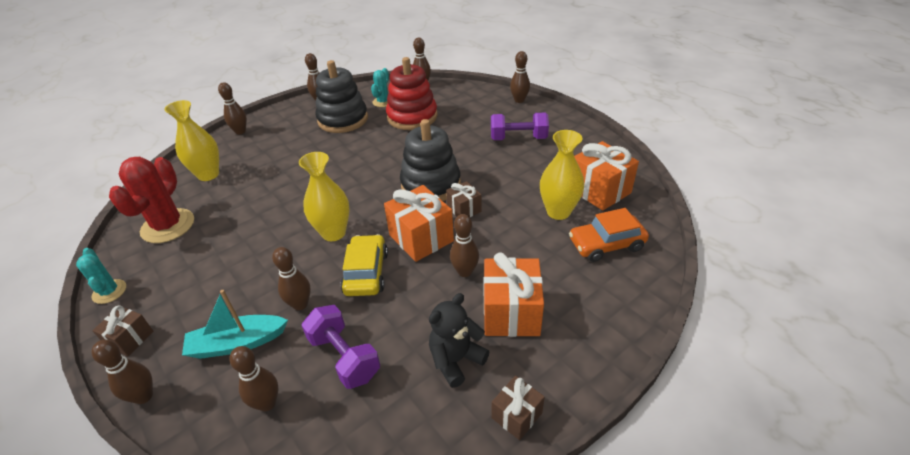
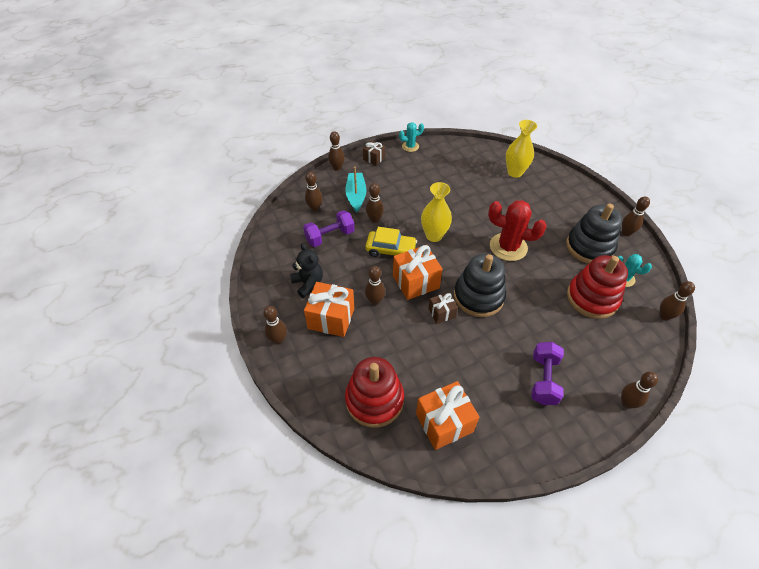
camera: 100 degrees right, 10 degrees up
red cactus [109,157,194,243] -> red cactus moved to [488,200,547,261]
brown bowling pin [218,82,247,135] -> brown bowling pin moved to [263,306,287,344]
brown gift [492,376,545,440] -> none
yellow vase [540,130,584,220] -> none
orange car [569,208,649,262] -> red stacking toy [345,357,404,428]

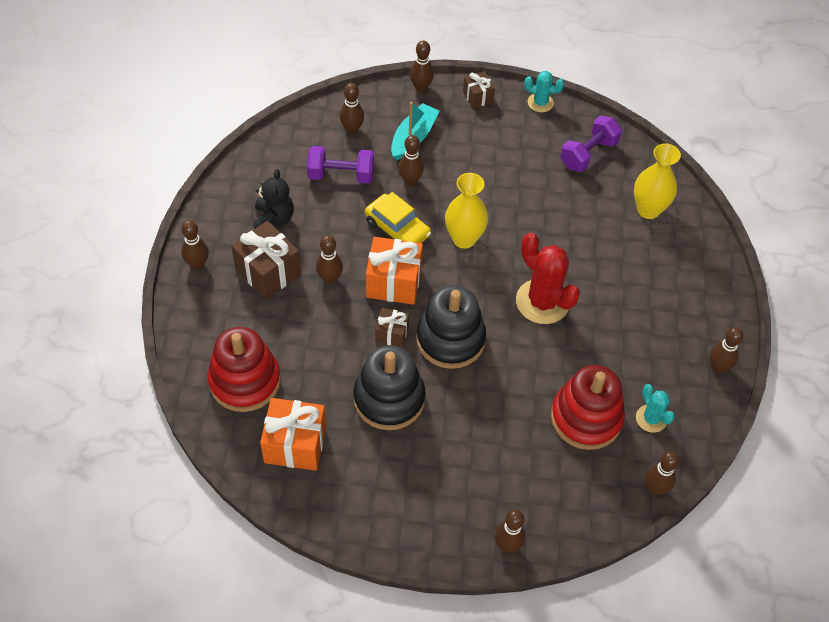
camera: 30 degrees right, 5 degrees up
orange gift [304,282,355,337] -> brown gift [231,221,301,299]
purple dumbbell [531,342,564,405] -> purple dumbbell moved to [560,115,622,172]
black stacking toy [566,203,622,264] -> black stacking toy moved to [353,345,426,430]

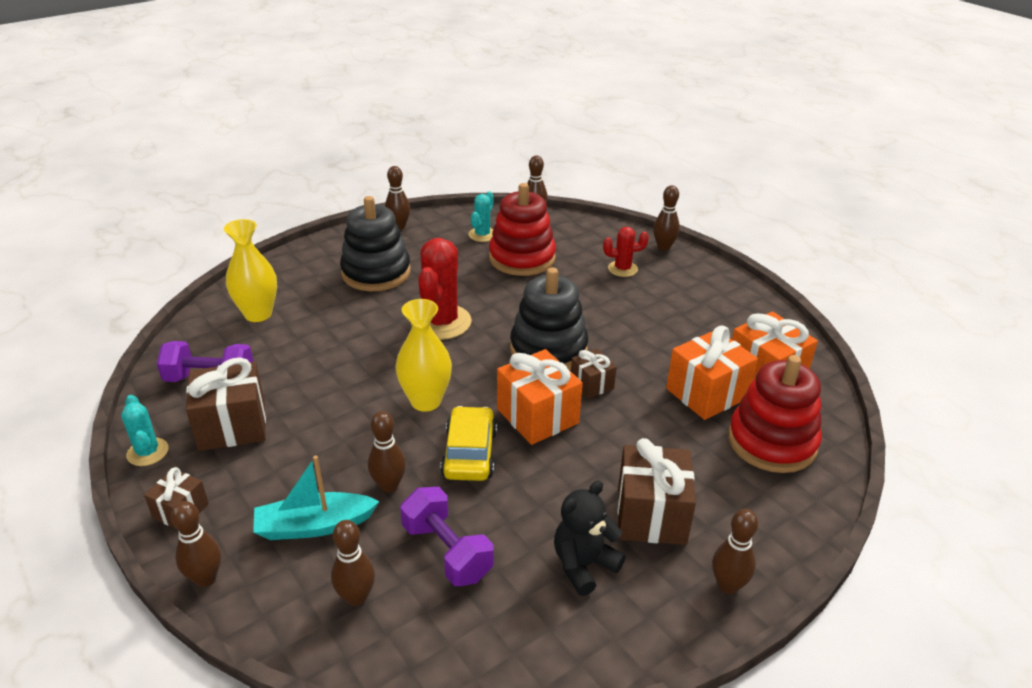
camera: 130 degrees left, 20 degrees down
brown bowling pin [316,235,343,284] -> none
black stacking toy [353,345,426,430] -> black stacking toy moved to [340,196,411,291]
none -> brown gift [186,357,266,451]
none -> red cactus [603,227,649,277]
none -> orange gift [666,325,758,420]

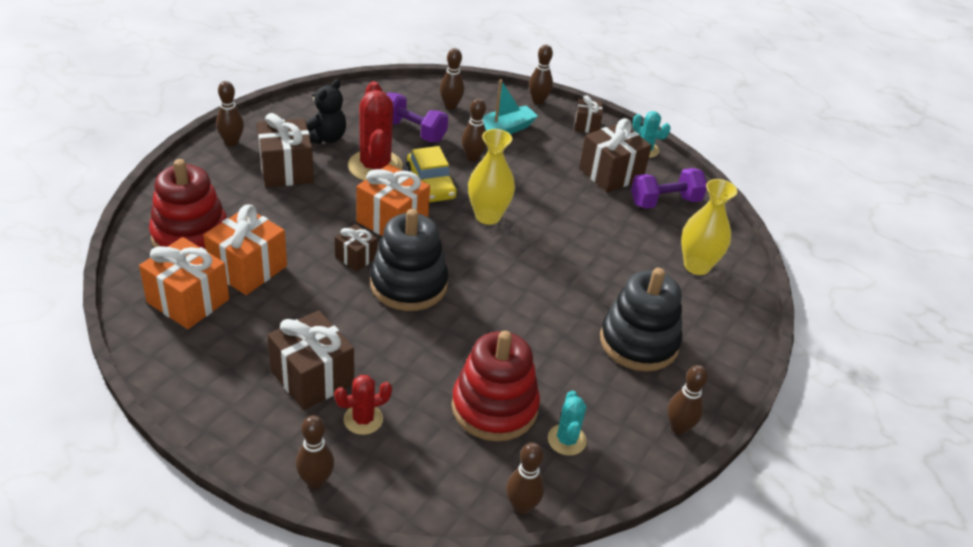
camera: 155 degrees right, 5 degrees up
red cactus [418,238,472,340] -> red cactus moved to [348,81,403,181]
none -> brown gift [267,310,354,410]

